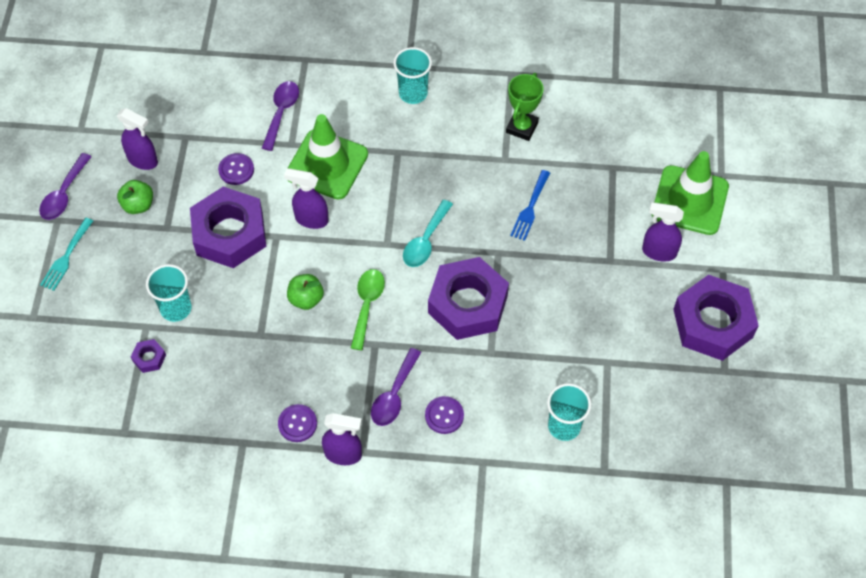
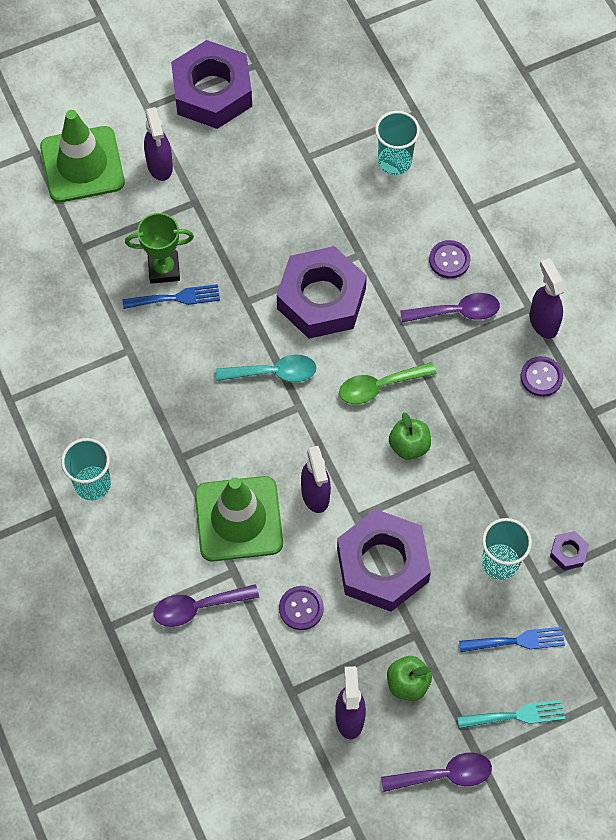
camera: 120 degrees left, 5 degrees up
green trophy [506,73,544,141] -> green trophy moved to [125,213,194,284]
none -> blue fork [459,627,565,652]

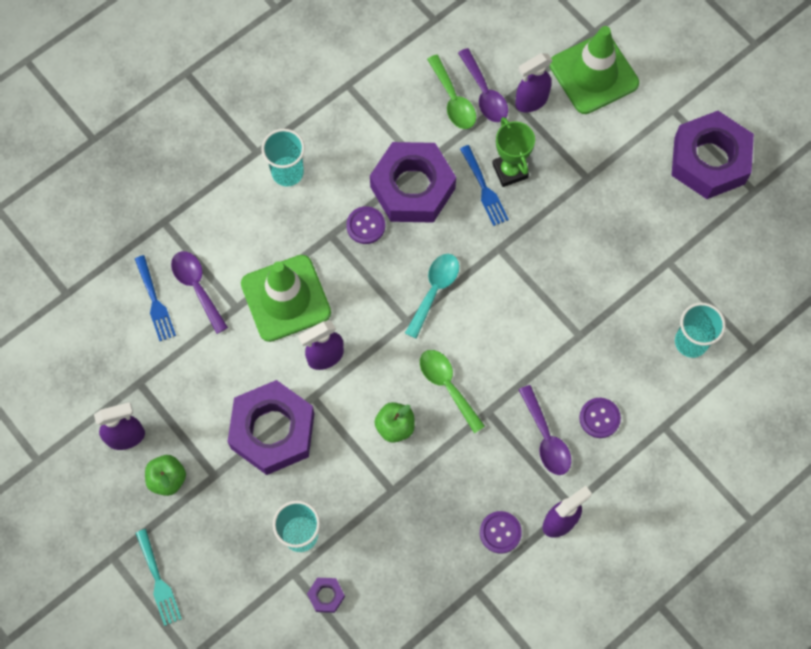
camera: 75 degrees right, 5 degrees up
purple spray bottle [144,107,173,181] -> purple spray bottle moved to [515,53,553,113]
turquoise spoon [216,354,317,382] -> turquoise spoon turned 135 degrees counterclockwise [405,254,459,339]
purple nut [277,246,367,339] -> purple nut moved to [370,142,456,223]
purple button [279,586,324,630] -> purple button moved to [346,206,385,244]
purple spoon [381,752,492,792] -> purple spoon moved to [458,48,508,122]
blue fork [459,627,565,652] -> blue fork moved to [135,255,176,341]
none -> green spoon [427,55,476,129]

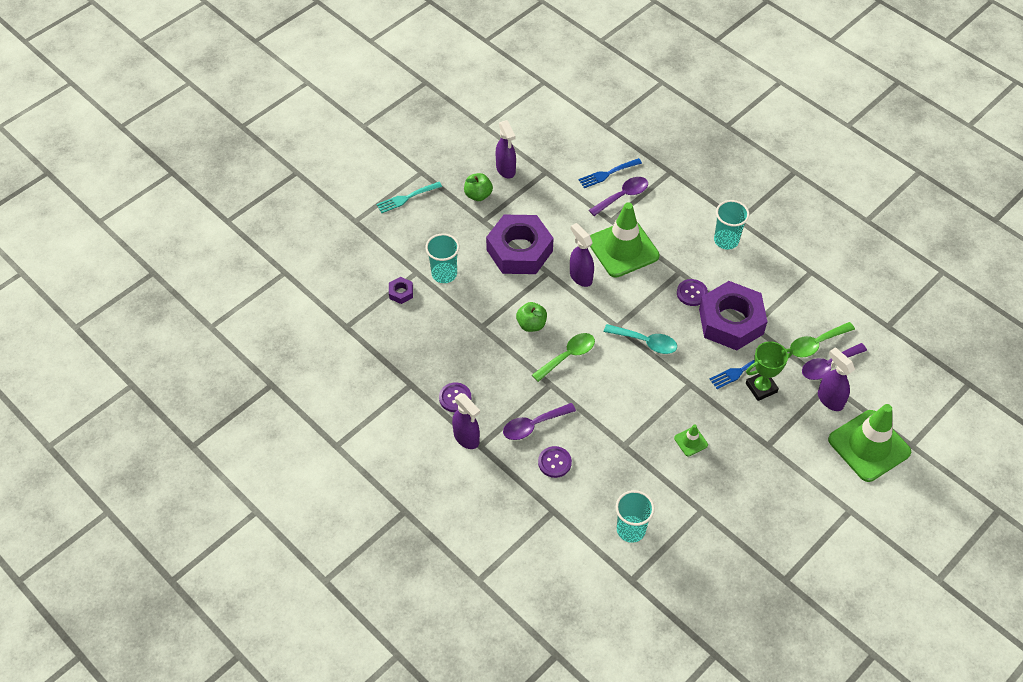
camera: 85 degrees right, 15 degrees down
purple nut [671,111,754,199] -> none
none -> green traffic cone [674,424,708,456]

